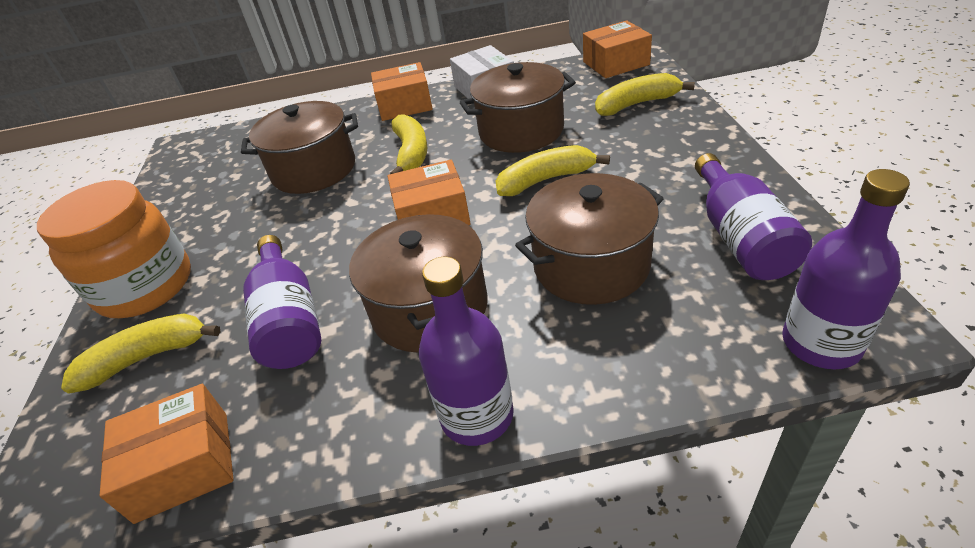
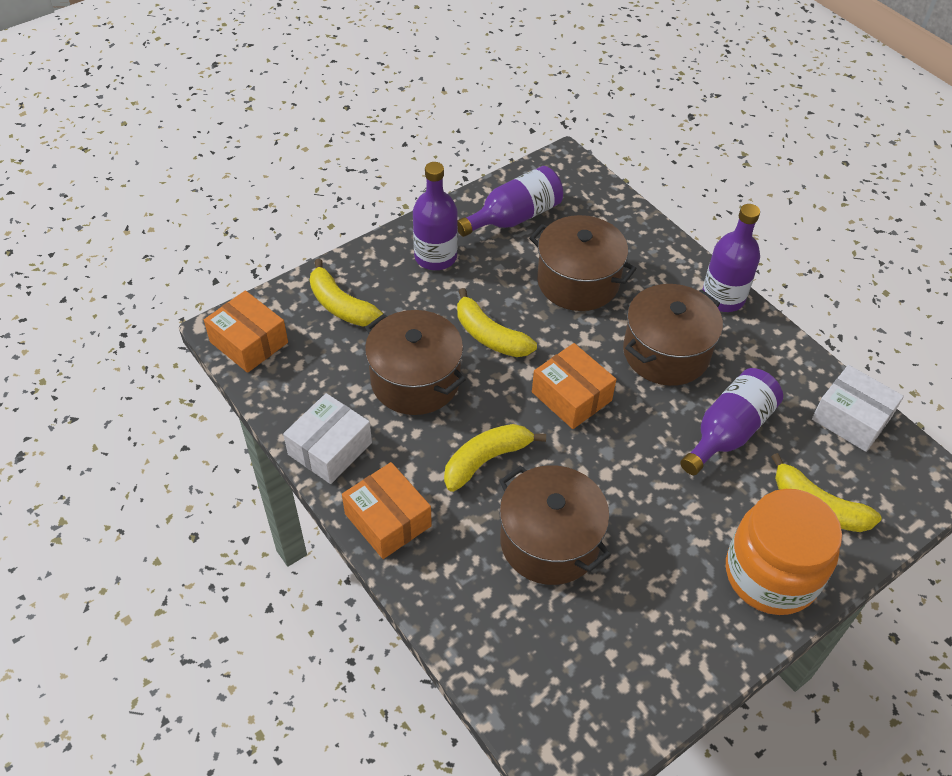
camera: 125 degrees left, 10 degrees up
orange box [100,384,234,524] -> white box [812,365,904,452]
purple bottle [782,169,910,369] -> purple bottle moved to [413,162,458,270]

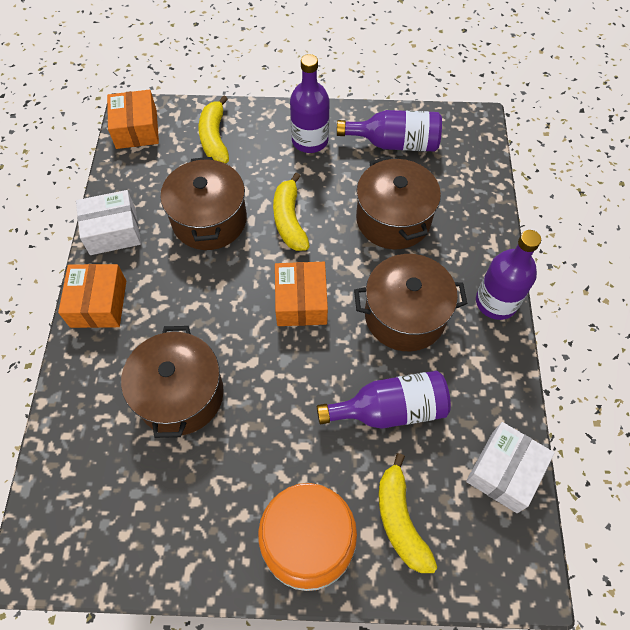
camera: 40 degrees right, 10 degrees up
yellow banana [444,424,546,492] -> none
white box [812,365,904,452] -> white box turned 45 degrees clockwise [466,422,555,513]

